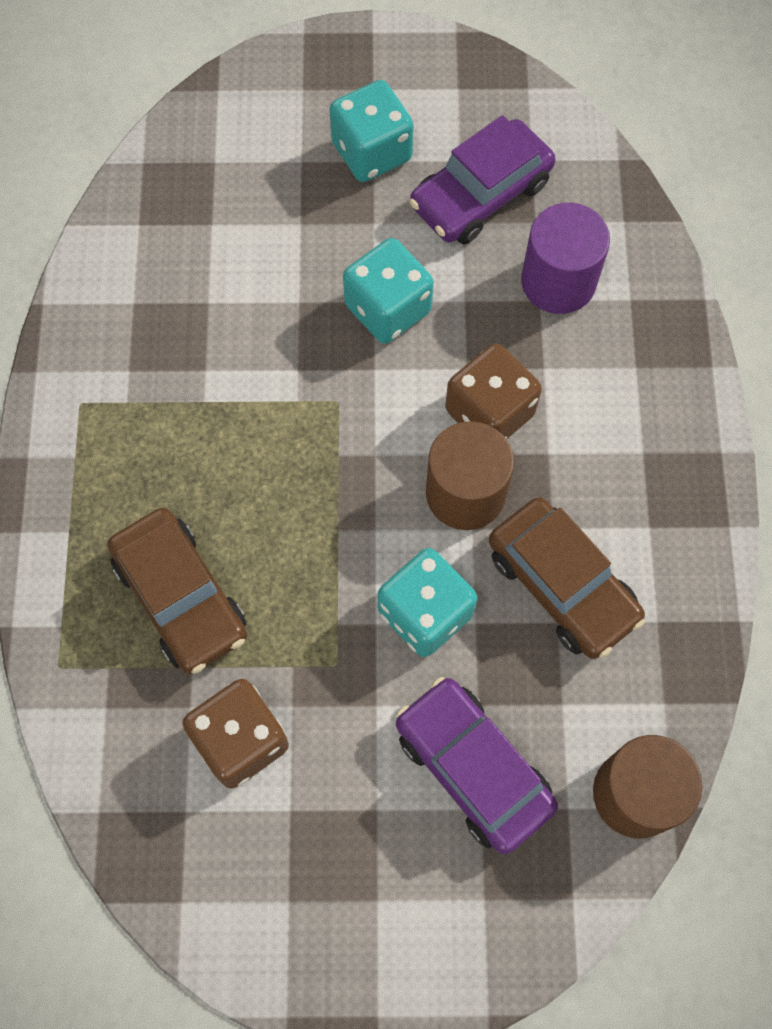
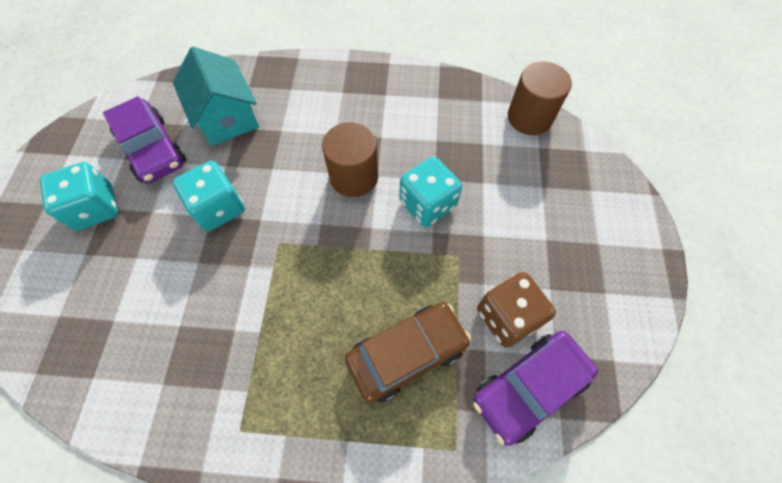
camera: 85 degrees left, 5 degrees down
purple car [396,677,558,854] -> purple car moved to [473,331,598,446]
brown dice [445,344,542,439] -> none
brown car [489,497,645,659] -> none
purple cylinder [521,203,610,314] -> turquoise house [173,47,259,146]

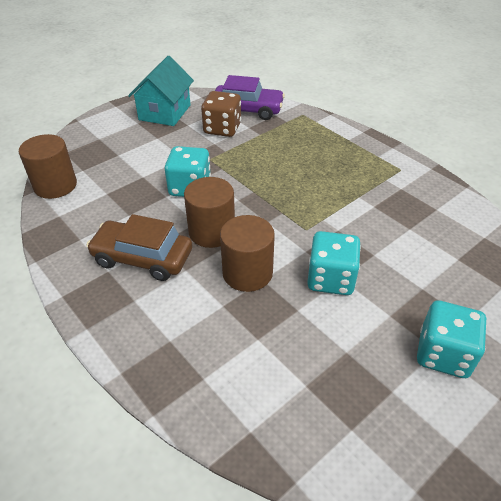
camera: 135 degrees left, 20 degrees down
purple car [103,96,186,184] -> none
turquoise house [173,47,259,146] -> turquoise house moved to [128,56,194,126]
brown car [345,302,471,403] -> brown car moved to [86,214,192,281]
none -> brown cylinder [220,215,275,292]

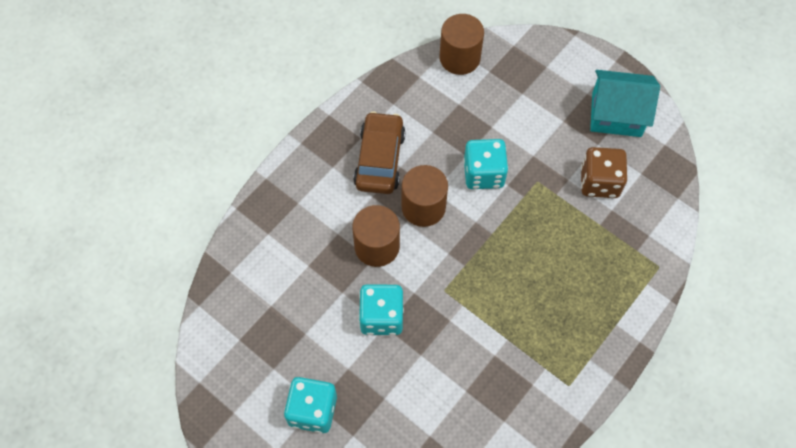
camera: 80 degrees right, 20 degrees up
purple car [215,75,285,120] -> none

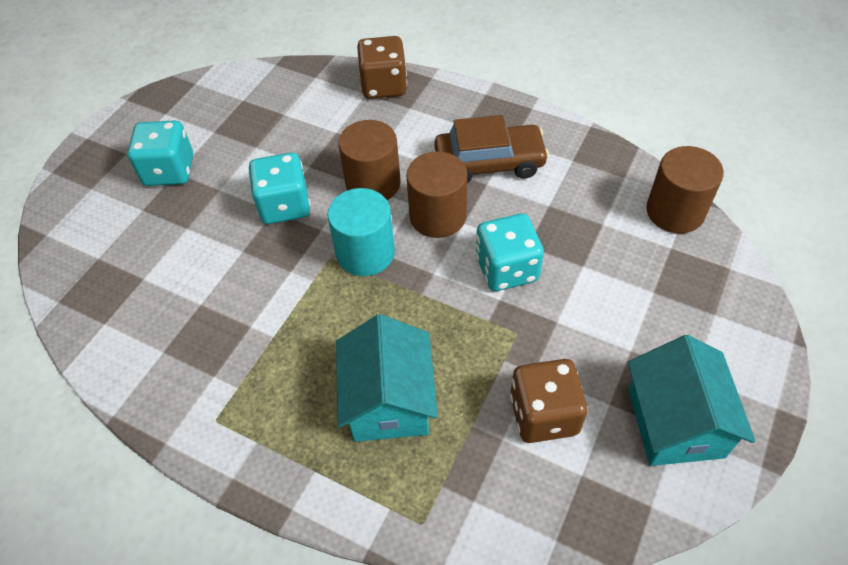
camera: 80 degrees right, 10 degrees down
none -> turquoise cylinder [327,188,395,276]
none -> turquoise house [336,314,438,442]
none -> brown dice [357,36,407,99]

